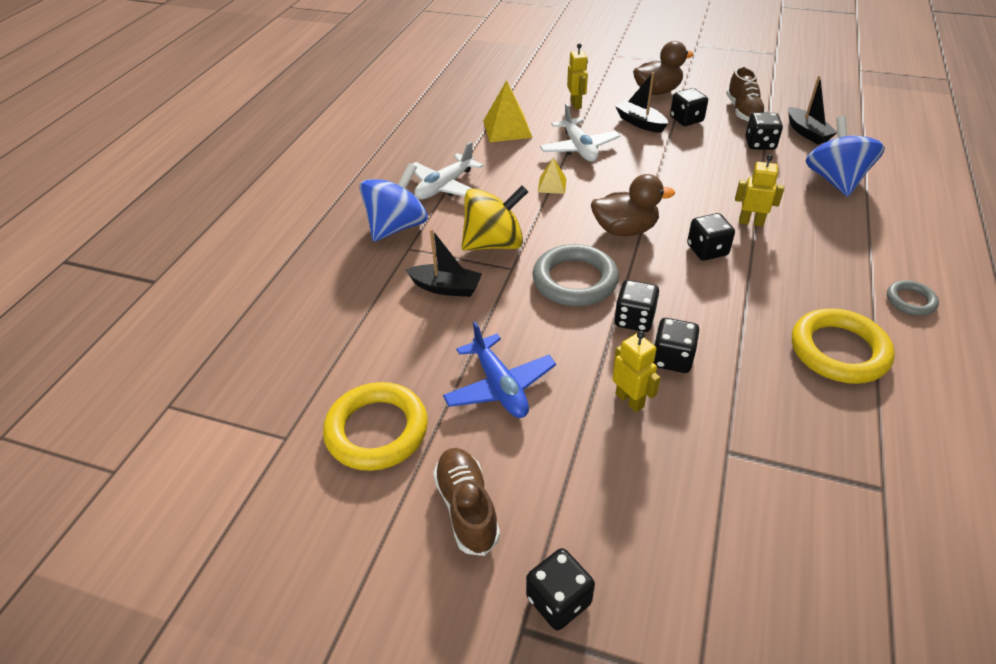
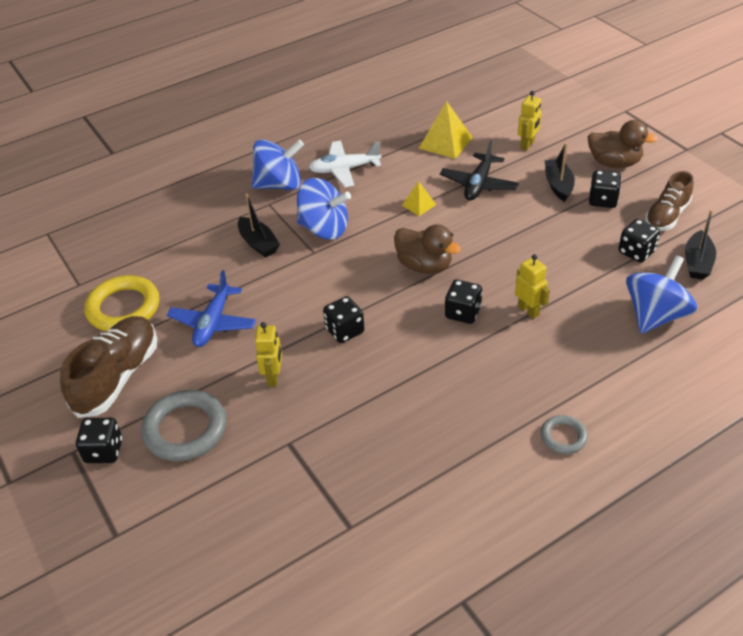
camera: 40 degrees right, 0 degrees up
brown shoe [433,448,500,556] -> brown shoe [60,316,157,418], size x1.51
yellow spinning top [461,185,528,251] -> blue spinning top [296,178,351,240]
grey ring [532,244,619,306] -> grey ring moved to [141,390,226,461]
white plane [540,103,621,162] -> black plane [440,140,519,200]
black dice [653,318,699,373] -> none
yellow ring [792,308,895,384] -> none

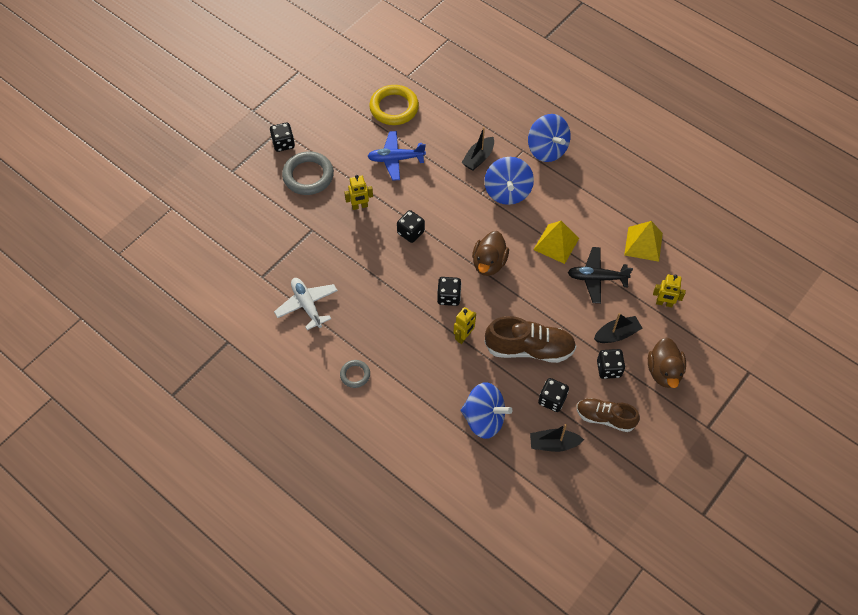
camera: 70 degrees right, 15 degrees up
brown shoe [60,316,157,418] -> brown shoe moved to [484,316,576,363]
white plane [309,141,381,187] -> white plane moved to [274,278,338,330]
yellow pyramid [402,182,436,216] -> yellow pyramid [533,221,579,264], size x1.76

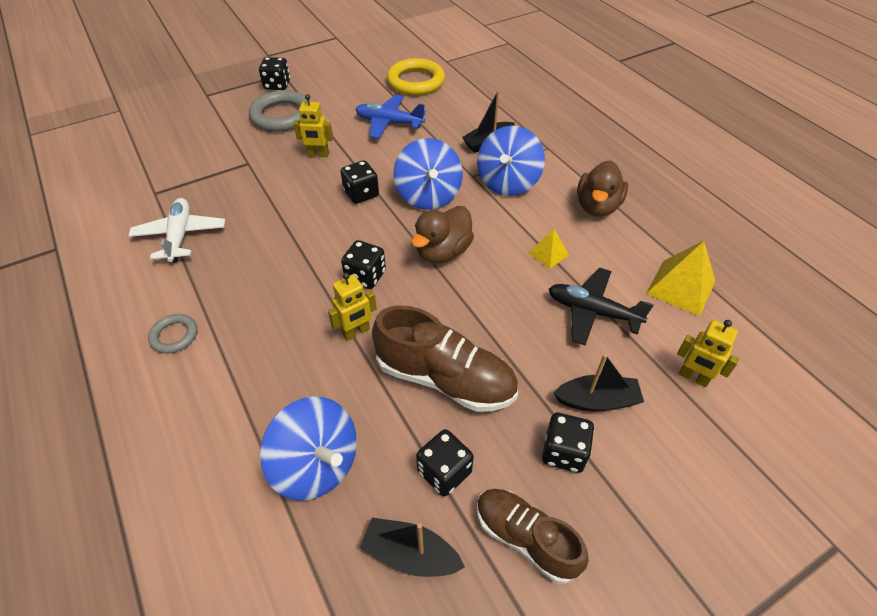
camera: 20 degrees right, 10 degrees down
blue spinning top [528,114,571,162] -> blue spinning top moved to [393,138,463,210]
yellow pyramid [533,221,579,264] -> yellow pyramid [529,229,569,269], size x0.57
brown duck [648,338,686,388] -> brown duck moved to [577,160,628,217]

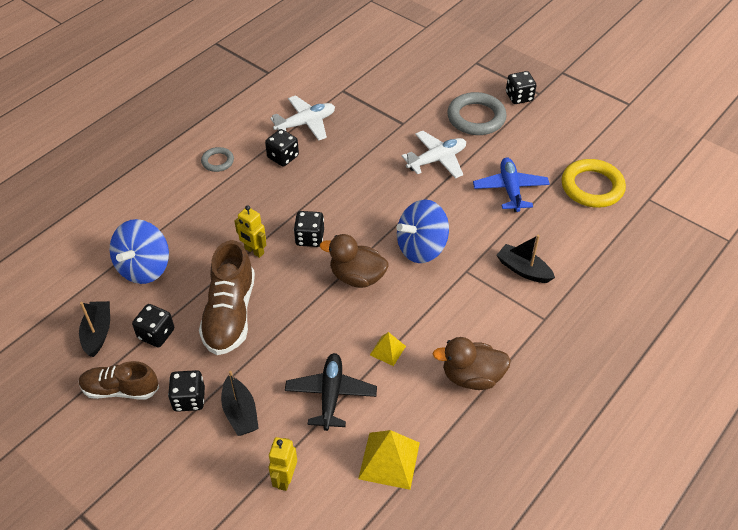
camera: 70 degrees right, 0 degrees up
yellow robot [293,94,333,157] -> white plane [402,131,466,179]
black dice [340,160,379,204] -> black dice moved to [265,129,299,167]
blue spinning top [477,126,545,196] -> none
brown shoe [477,489,589,584] -> brown shoe turned 105 degrees counterclockwise [79,361,159,399]

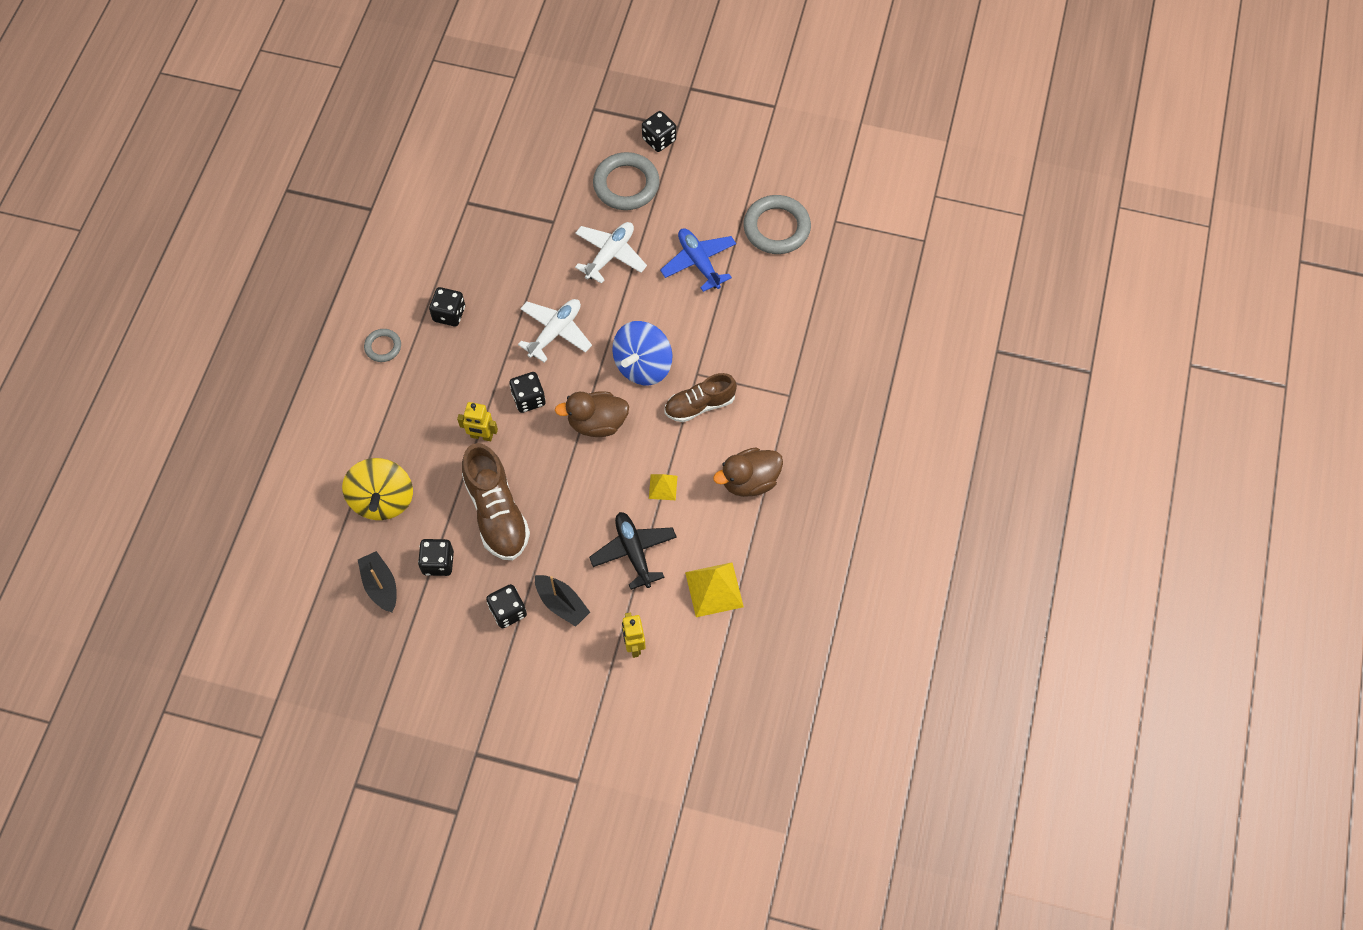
camera: 25 degrees left, 15 degrees up
brown shoe [79,361,159,399] -> brown shoe moved to [664,373,737,422]
blue spinning top [110,219,169,284] -> yellow spinning top [342,458,413,520]
white plane [270,95,335,141] -> white plane moved to [518,299,592,363]
black boat [497,235,555,283] -> none
yellow ring [561,159,626,208] -> grey ring [743,195,811,254]

